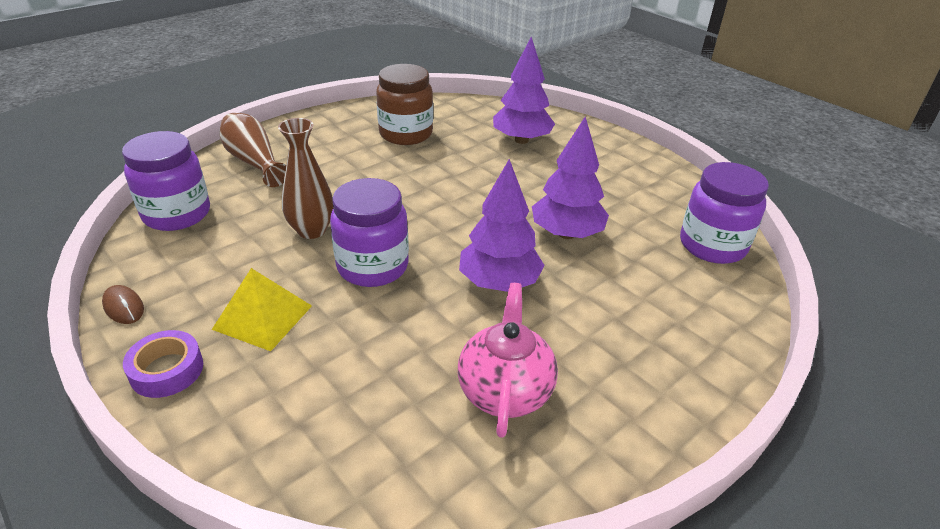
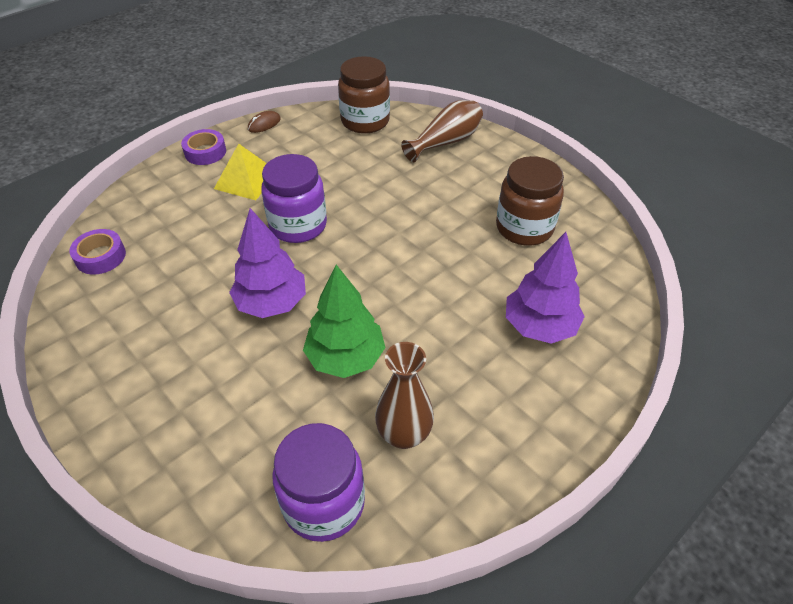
camera: 90 degrees right, 10 degrees up
purple jar [122,131,210,231] -> brown jar [338,56,390,134]
brown vase [278,118,333,239] -> brown vase moved to [375,342,434,449]
pink teapot [458,283,558,438] -> none
purple tree [532,116,609,239] -> green tree [303,265,386,378]
none -> purple tape [69,229,126,275]

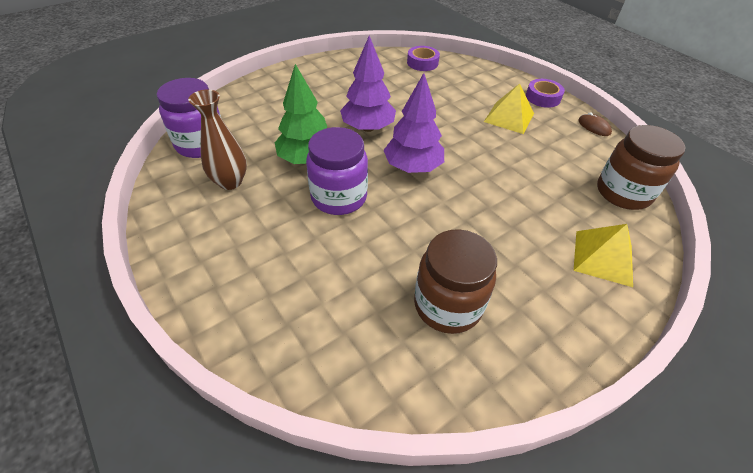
camera: 95 degrees right, 0 degrees up
purple jar [261,154,327,243] -> purple jar moved to [306,127,368,215]
brown vase [401,100,483,162] -> yellow pyramid [574,224,633,287]
purple tree [506,232,585,344] -> purple tree moved to [383,73,444,173]

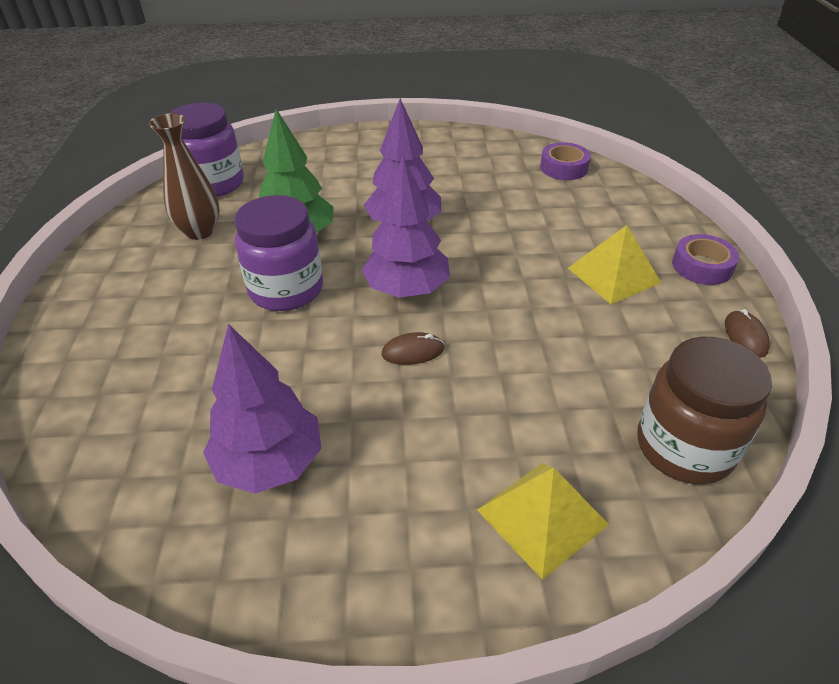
camera: 35 degrees right, 5 degrees down
brown jar [414,229,497,334] -> purple tree [203,324,321,494]
none -> brown mouse [381,332,445,365]

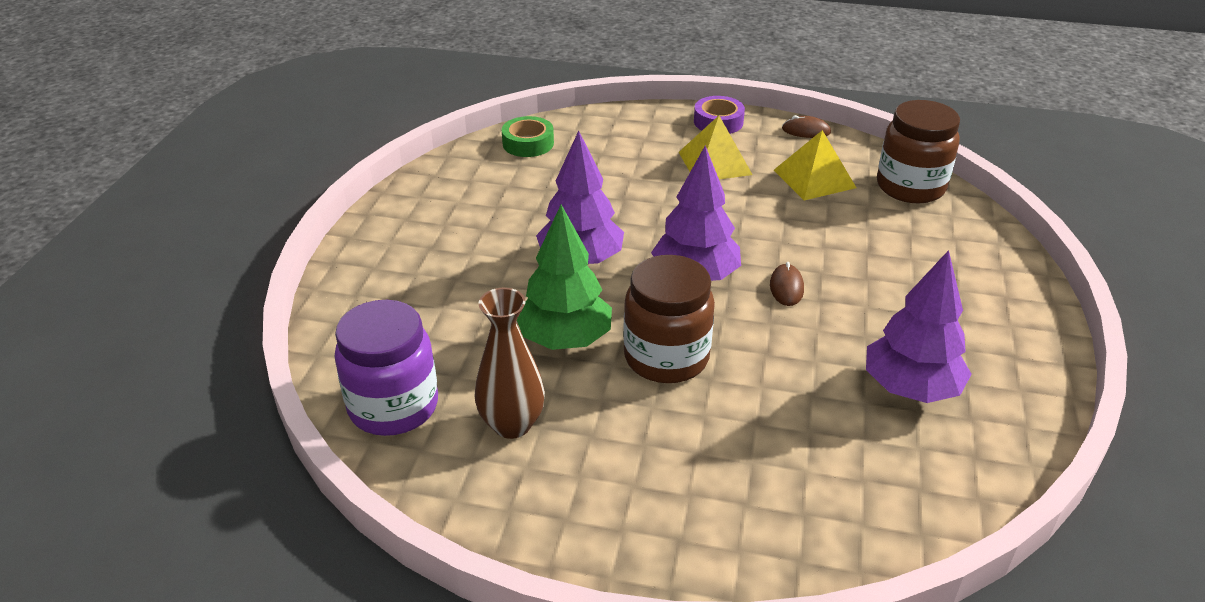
camera: 75 degrees left, 5 degrees down
purple jar [234,195,323,311] -> brown jar [623,255,715,383]
yellow pyramid [477,463,609,580] -> yellow pyramid moved to [774,130,856,200]
purple tape [540,142,591,180] -> green tape [502,116,554,157]

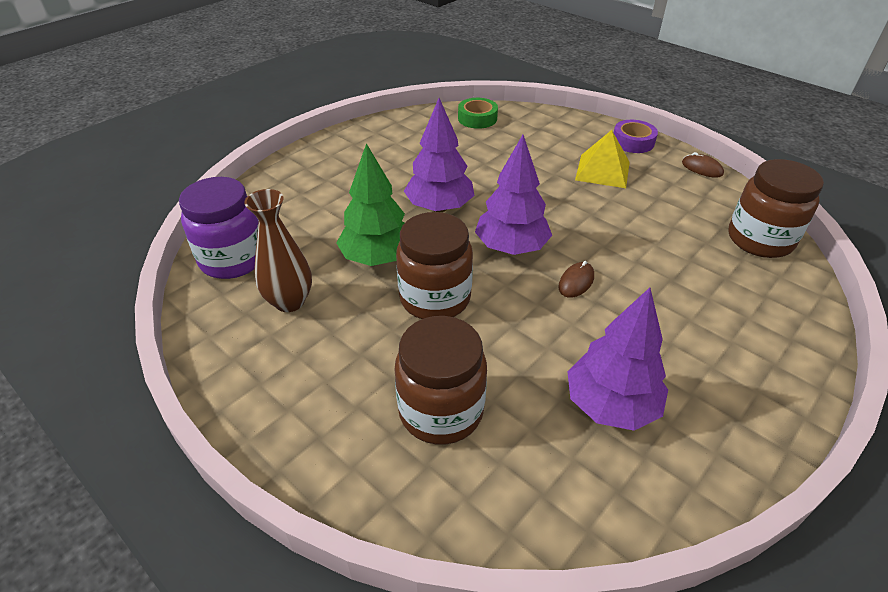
camera: 30 degrees right, 5 degrees up
yellow pyramid [774,130,856,200] -> none
none -> brown jar [395,316,487,445]

